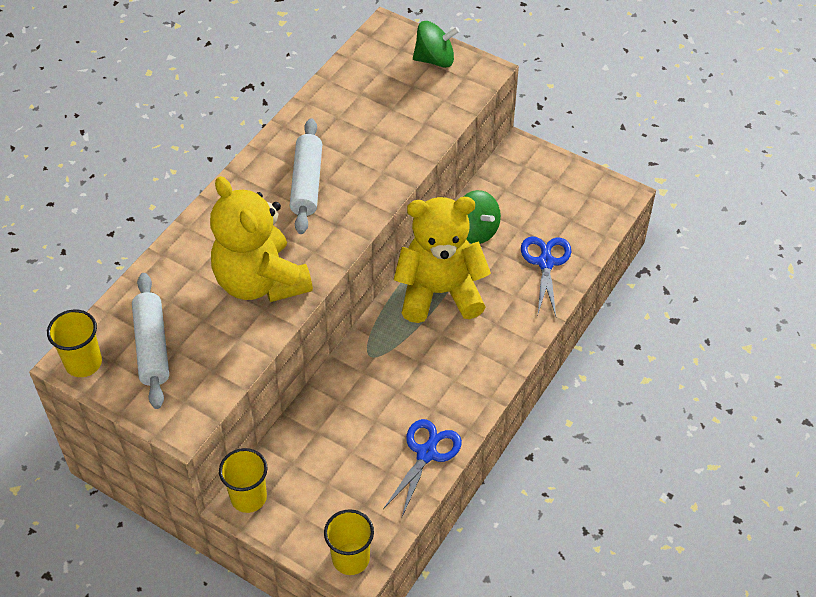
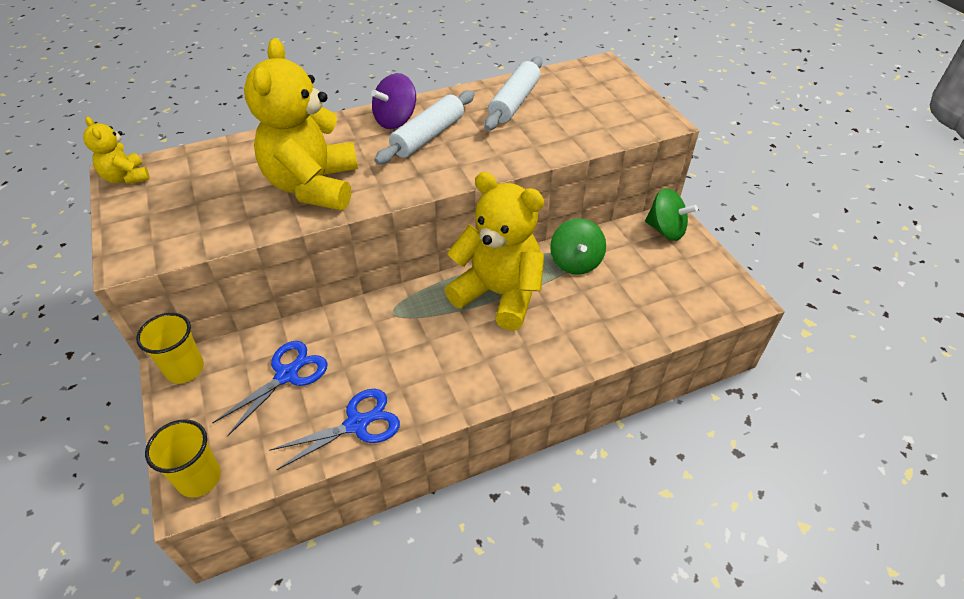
camera: 35 degrees right, 5 degrees down
yellow cup [47,309,102,377] -> yellow teddy bear [83,117,150,184]
white rolling pin [132,273,169,409] -> white rolling pin moved to [484,57,542,131]
green spinning top [413,21,460,68] -> green spinning top moved to [645,188,698,241]
blue scissors [521,236,571,316] -> blue scissors moved to [212,341,328,436]
none -> purple spinning top [371,73,416,129]

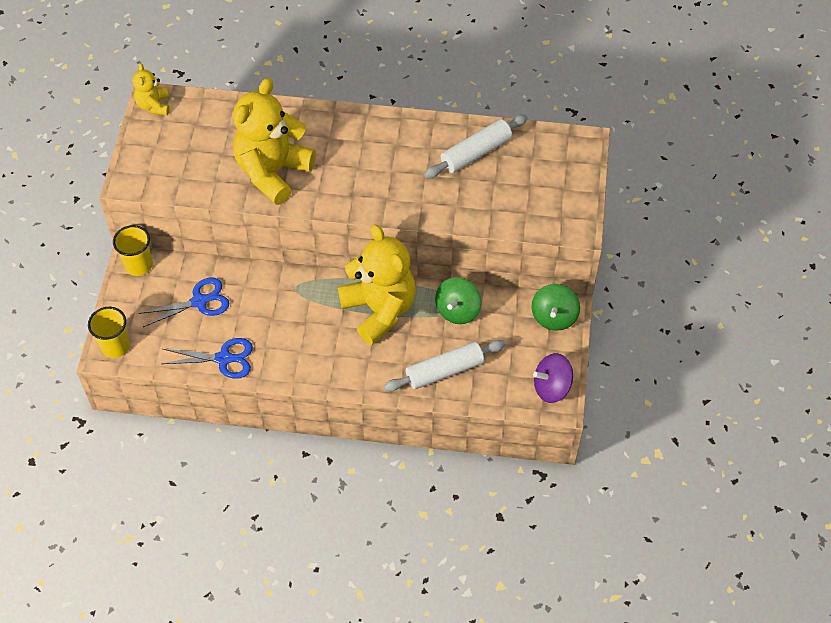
camera: 30 degrees right, 10 degrees up
purple spinning top [371,73,416,129] -> purple spinning top moved to [533,353,573,403]
white rolling pin [375,90,475,164] -> white rolling pin moved to [384,340,505,391]
green spinning top [645,188,698,241] -> green spinning top turned 45 degrees clockwise [532,284,580,331]

